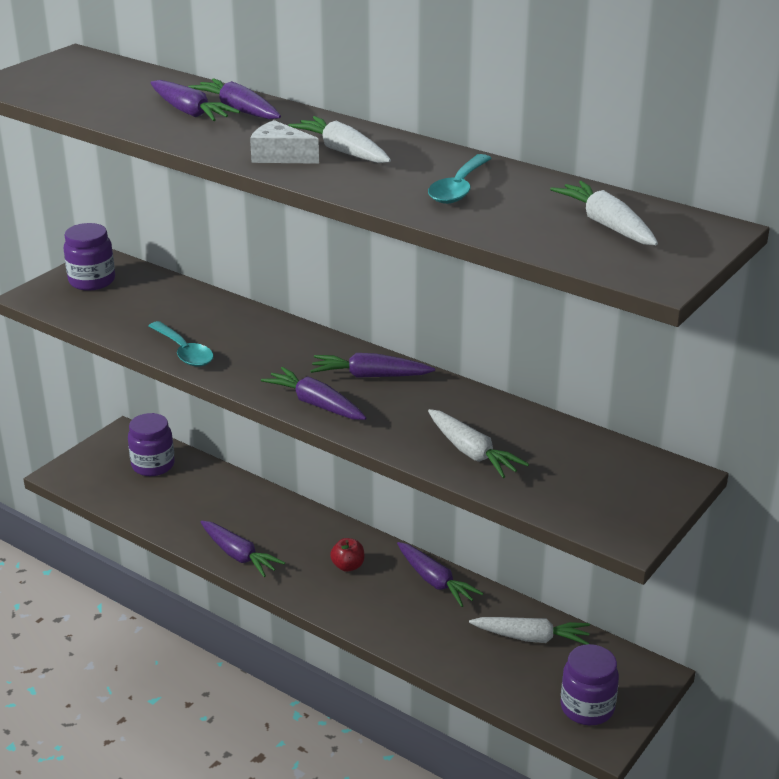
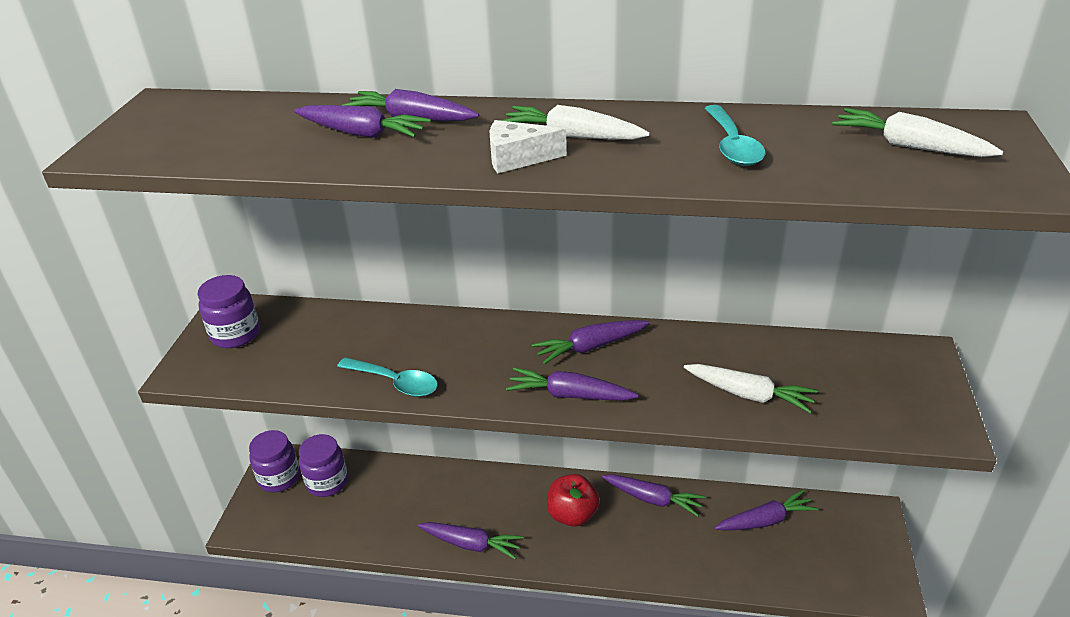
camera: 25 degrees left, 5 degrees up
red apple [330,538,364,572] -> red apple [547,474,600,527], size x1.63
white carrot [469,617,590,645] -> purple carrot [714,489,818,531]
purple jar [560,644,619,725] -> purple jar moved to [249,430,300,492]

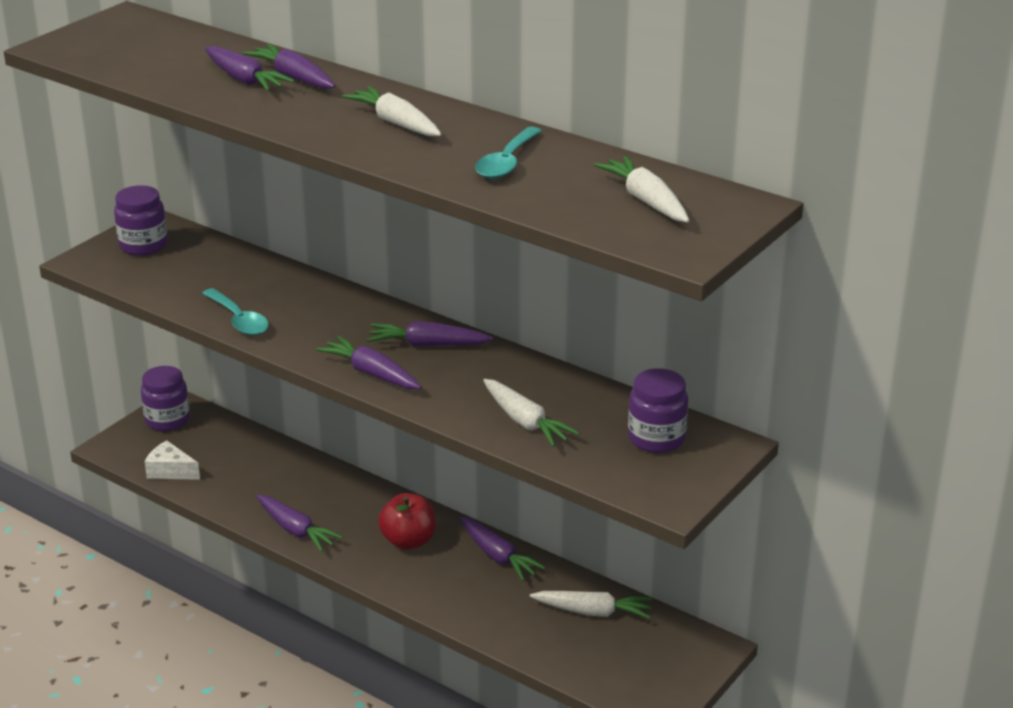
camera: 25 degrees right, 5 degrees down
purple jar [299,434,348,497] -> purple jar moved to [628,368,688,453]
white cheese [490,120,567,173] -> white cheese moved to [145,440,200,480]
purple carrot [714,489,818,531] -> white carrot [530,591,653,619]

